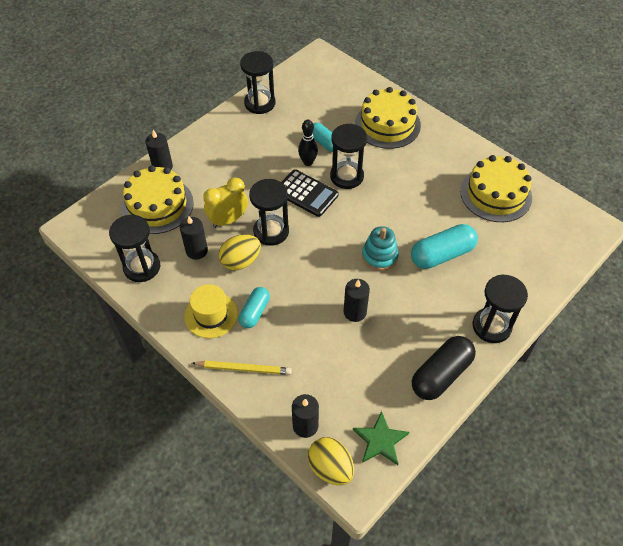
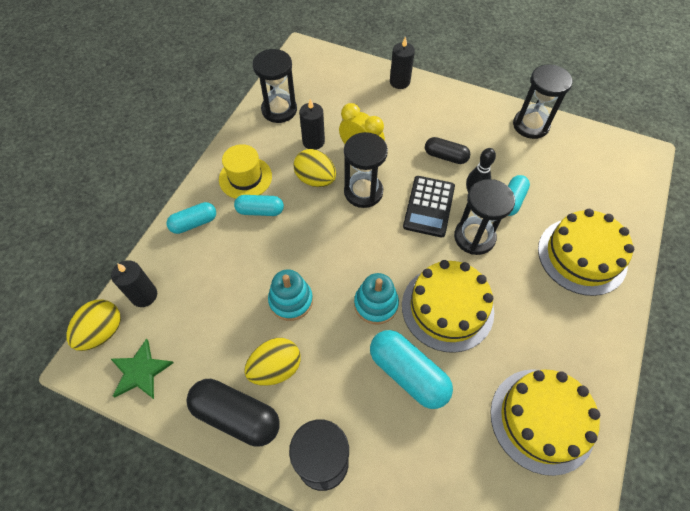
camera: 70 degrees right, 5 degrees up
yellow cake [121,165,194,234] -> yellow cake moved to [402,260,494,353]
yellow pencil [192,361,292,375] -> turquoise capsule [167,202,216,234]
black candle [343,279,370,322] -> turquoise stacking toy [268,269,313,321]
none -> yellow egg [244,338,301,386]
none -> black capsule [425,137,470,164]

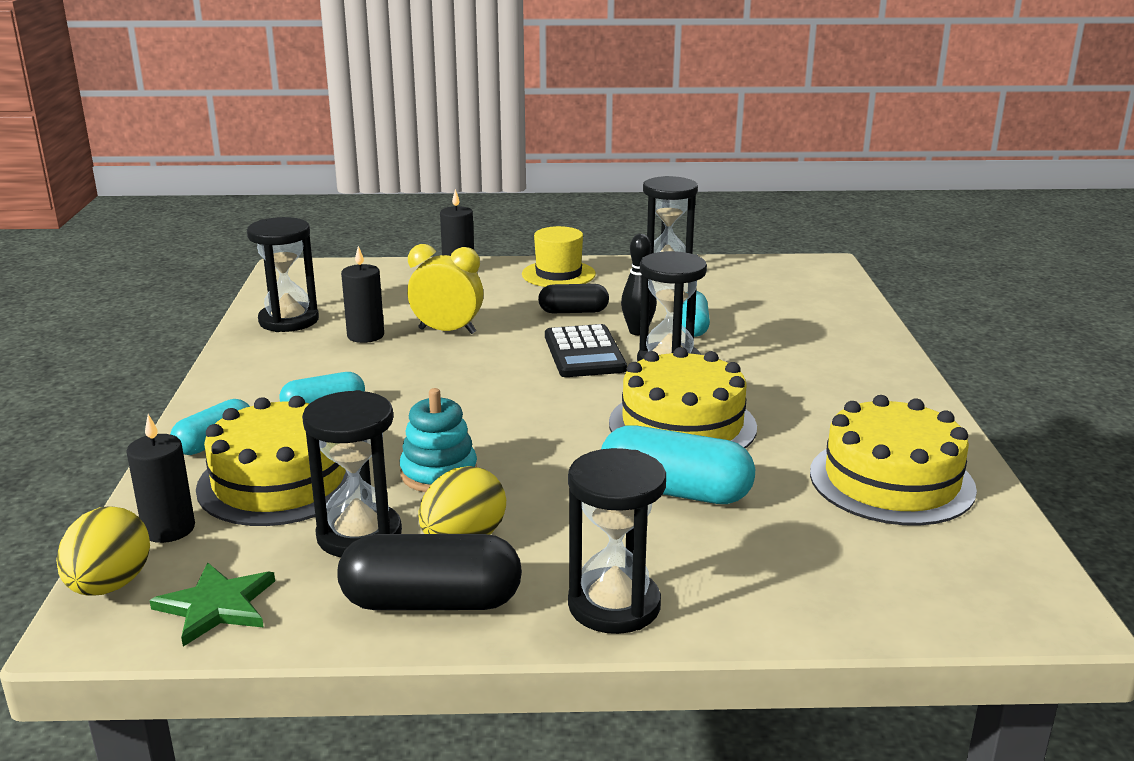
camera: 25 degrees left, 35 degrees down
yellow hat [219,144,272,199] -> yellow hat moved to [522,226,596,287]
yellow egg [294,149,336,187] -> none
black hourglass [344,132,388,208] -> black hourglass moved to [302,390,402,557]
turquoise stacking toy [354,273,399,325] -> none
yellow cake [538,209,634,296] -> yellow cake moved to [196,396,348,526]

